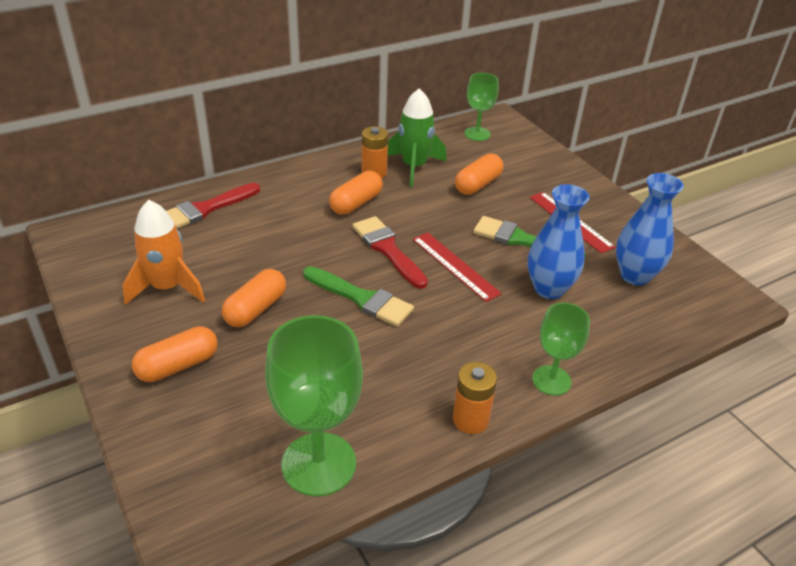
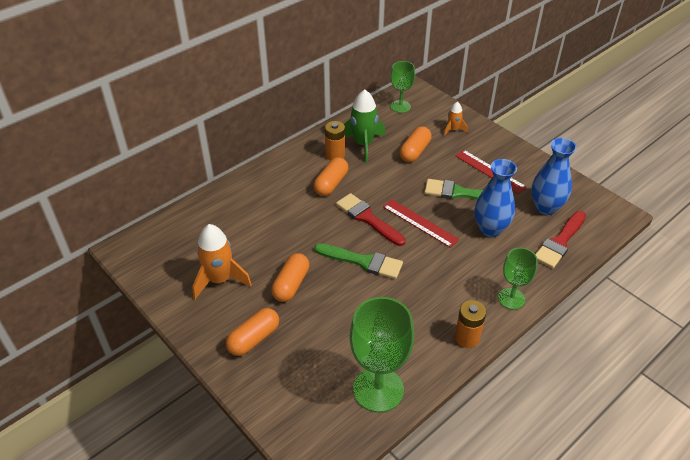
camera: 10 degrees left, 5 degrees up
red brush [166,183,260,229] -> red brush moved to [535,211,586,268]
none -> orange rocket [444,102,468,136]

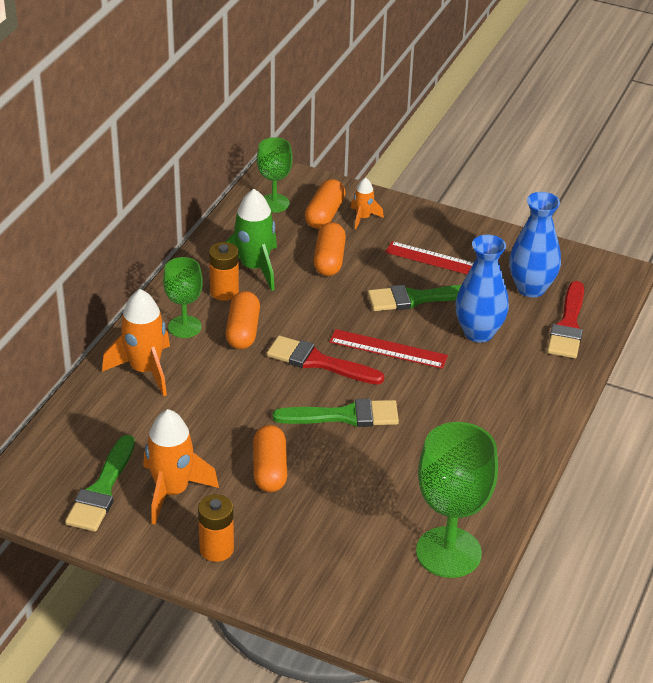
camera: 25 degrees left, 5 degrees down
orange capsule [226,308,279,356] -> orange capsule moved to [305,179,346,229]
orange battery [455,300,486,348] -> orange battery moved to [198,494,234,562]
green goblet [498,248,538,310] -> green goblet moved to [163,257,203,338]
none -> green brush [65,435,135,532]
none -> orange rocket [102,289,170,397]

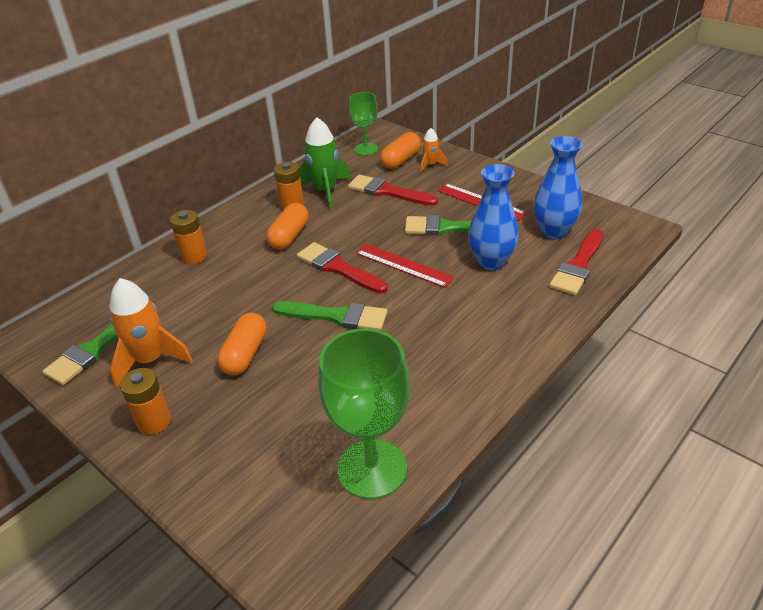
camera: 20 degrees right, 0 degrees up
orange rocket [102,289,170,397] -> orange battery [170,210,207,264]
green goblet [163,257,203,338] -> none
orange capsule [314,222,346,276] -> red brush [348,174,438,206]

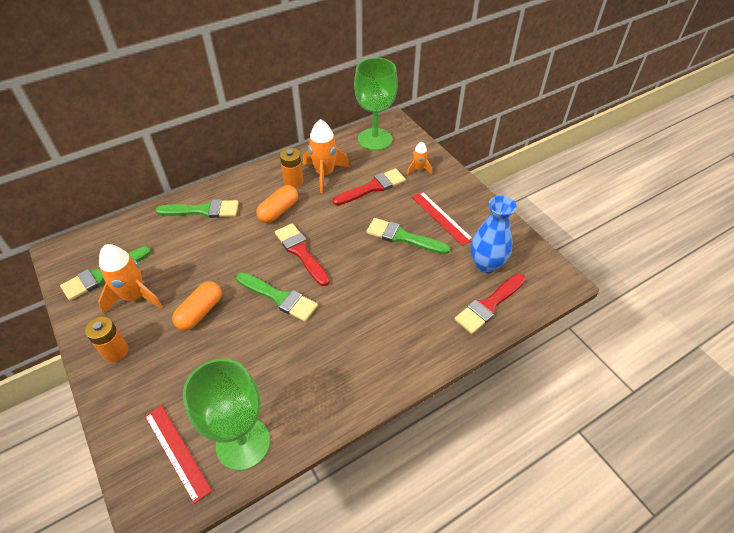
camera: 15 degrees right, 10 degrees up
orange battery [170,210,207,264] -> green brush [156,199,239,218]
green rocket [299,117,351,209] -> orange rocket [303,119,350,193]
red brush [348,174,438,206] -> red brush turned 105 degrees clockwise [333,168,406,205]
green goblet [349,92,378,155] -> green goblet [354,58,398,151], size x1.70
red ruler [356,244,455,288] -> red ruler moved to [145,405,212,504]
orange capsule [380,132,421,169] -> none
blue vase [468,164,519,270] -> none

